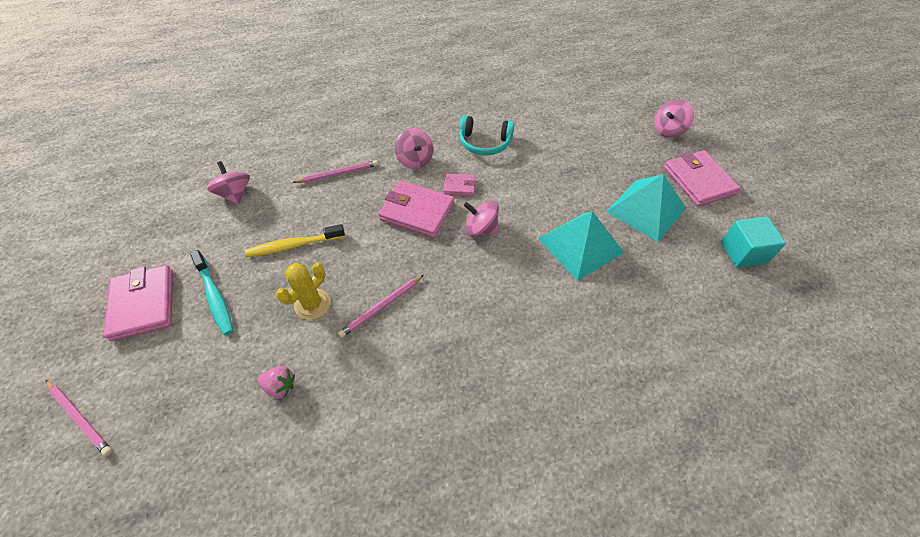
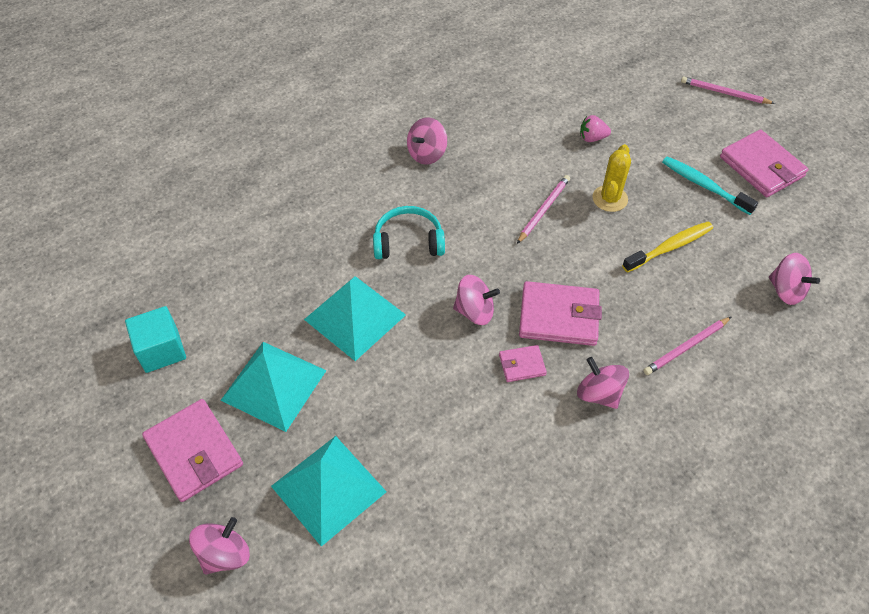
camera: 165 degrees right, 0 degrees up
turquoise headphones [459,115,514,156] -> turquoise headphones moved to [373,206,445,259]
none -> turquoise pyramid [271,436,387,547]
none -> pink spinning top [407,117,447,165]

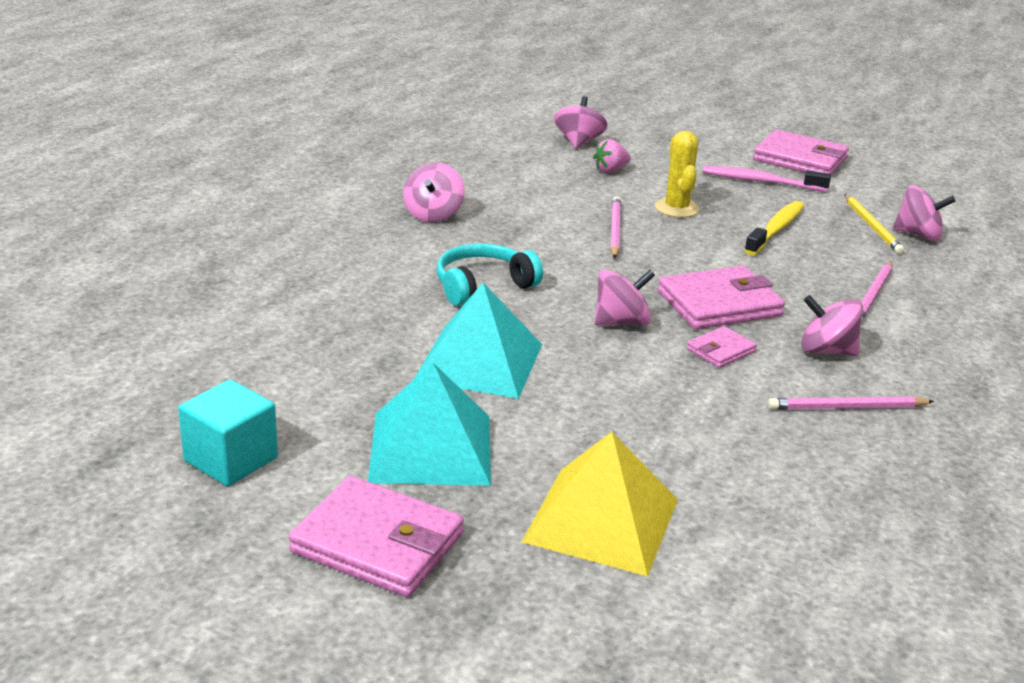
camera: 30 degrees left, 25 degrees down
pink spinning top [189,517,250,574] -> pink spinning top moved to [554,96,607,149]
turquoise pyramid [271,436,387,547] -> yellow pyramid [522,432,678,576]
turquoise toothbrush [662,156,758,215] -> pink toothbrush [703,166,831,192]
pink pencil [681,77,775,104] -> pink pencil moved to [768,396,935,410]
none -> yellow pencil [844,194,905,254]

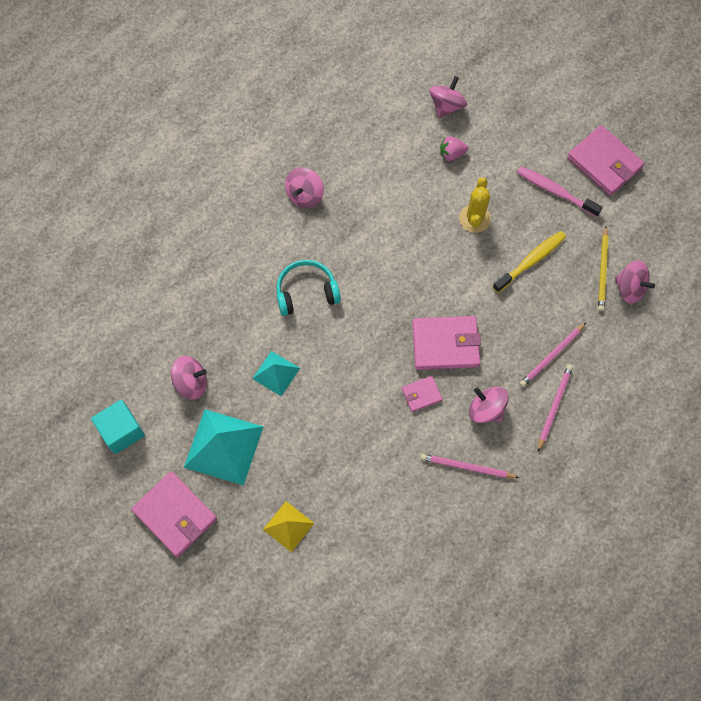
camera: 20 degrees right, 40 degrees up
turquoise pyramid [413,283,542,399] -> turquoise pyramid [252,351,300,396], size x0.57
yellow pyramid [522,432,678,576] -> yellow pyramid [263,501,314,552], size x0.57
pink spinning top [595,269,655,326] -> pink spinning top moved to [171,356,207,400]
pink pencil [610,196,621,258] -> pink pencil moved to [538,364,573,452]

